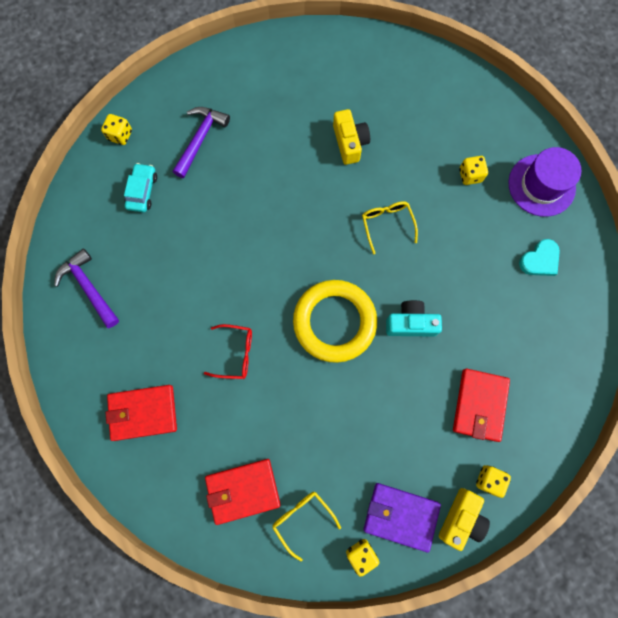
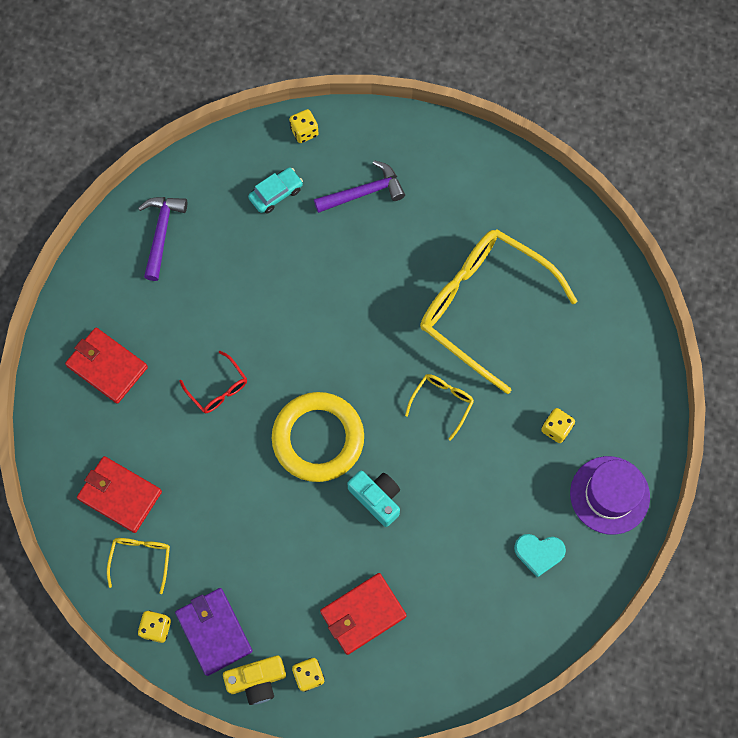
camera: 45 degrees right, 5 degrees down
yellow camera [333,109,370,165] -> yellow glasses [420,229,578,394]

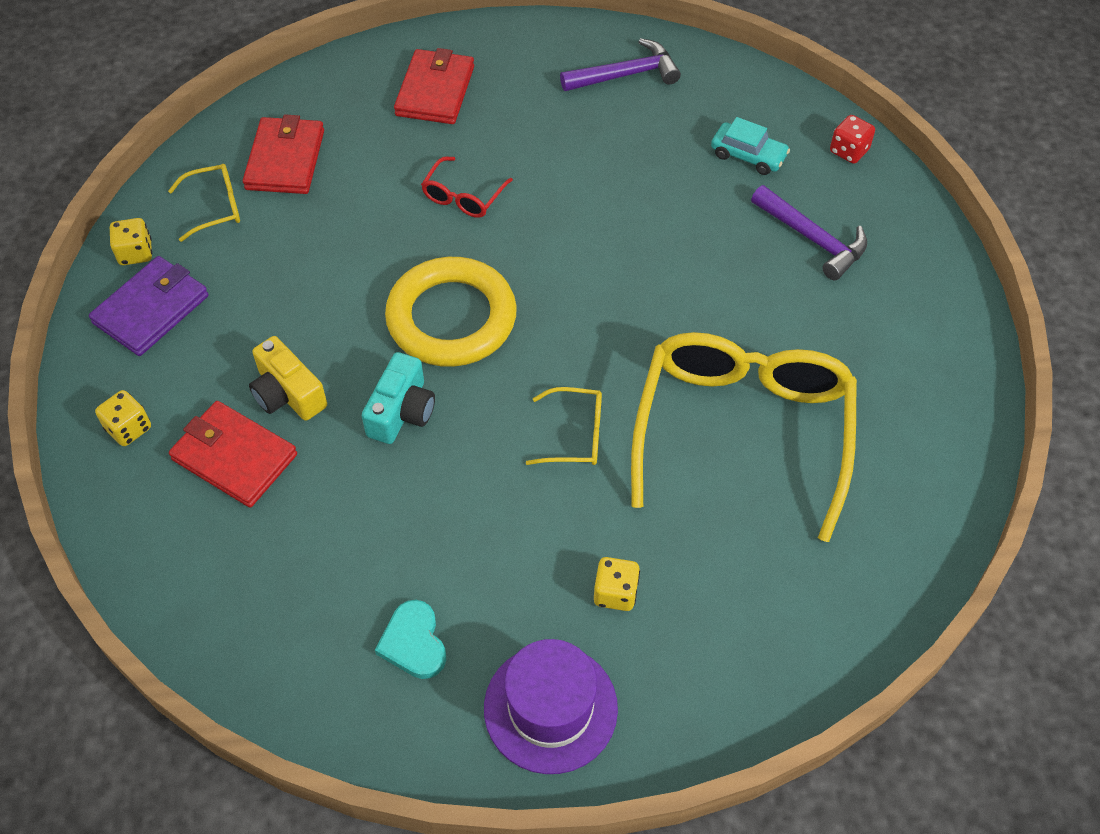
camera: 65 degrees right, 15 degrees down
yellow camera [223,655,286,705] -> yellow camera moved to [249,336,327,421]
yellow dice [289,109,319,143] -> red dice [830,115,875,164]

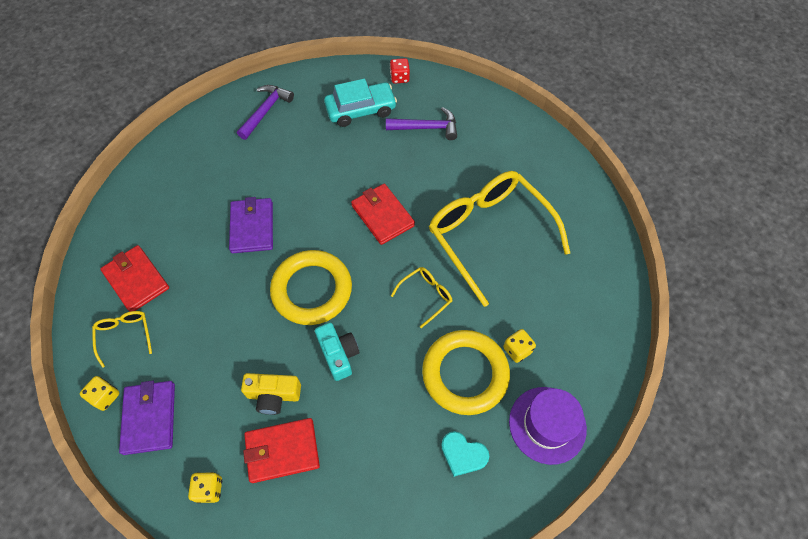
camera: 45 degrees left, 5 degrees up
yellow glasses [168,164,240,242] -> yellow glasses turned 45 degrees counterclockwise [92,311,152,368]
red wallet [394,48,474,124] -> red wallet moved to [351,184,415,245]
red glasses [421,156,513,218] -> purple wallet [229,197,273,253]
turquoise car [711,117,790,175] -> turquoise car [324,79,397,127], size x1.60
none -> yellow ring [422,330,510,415]

